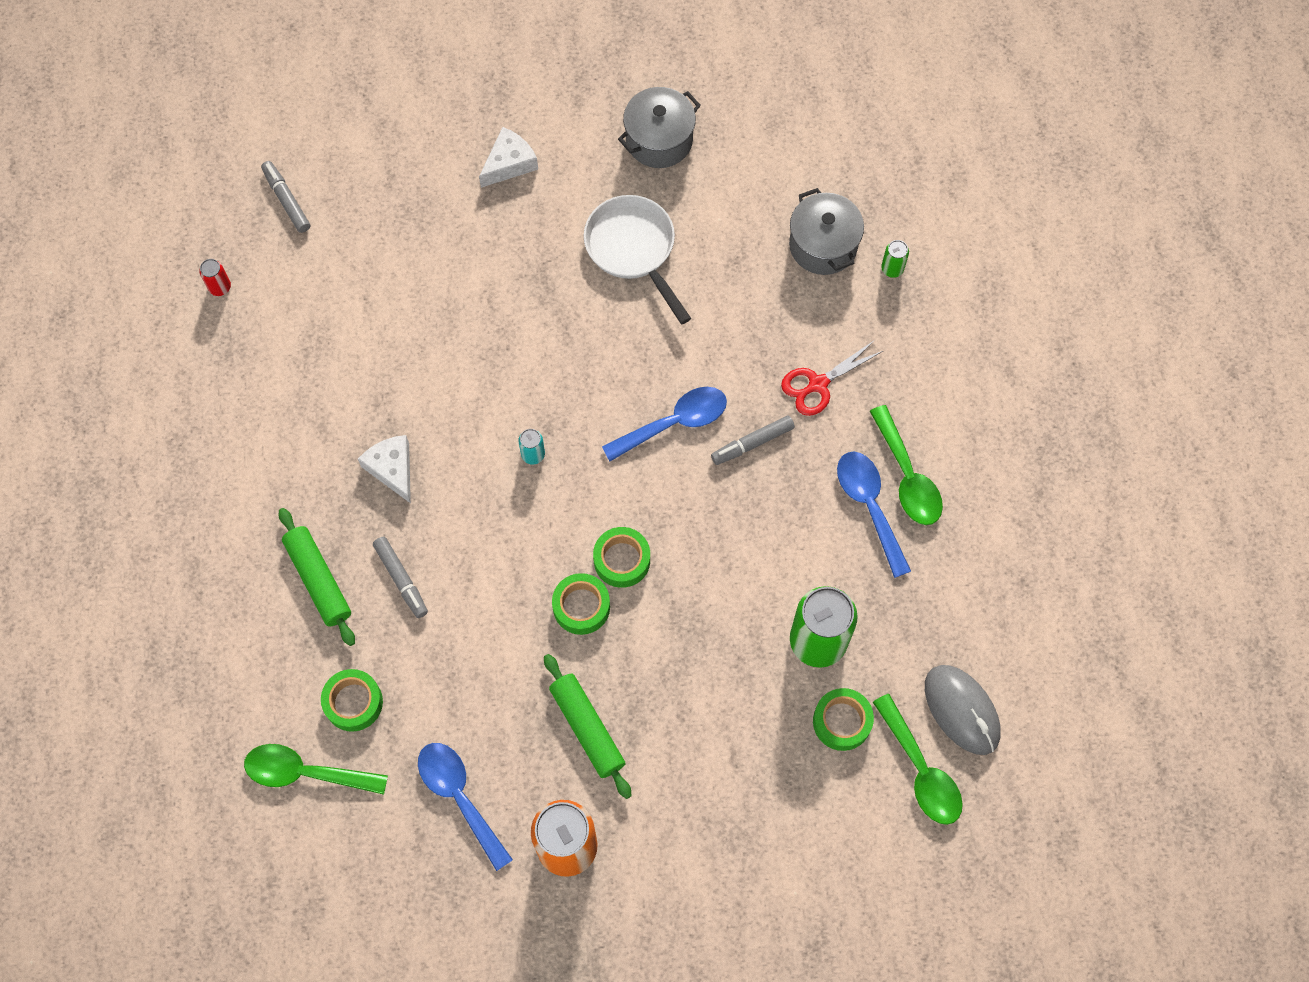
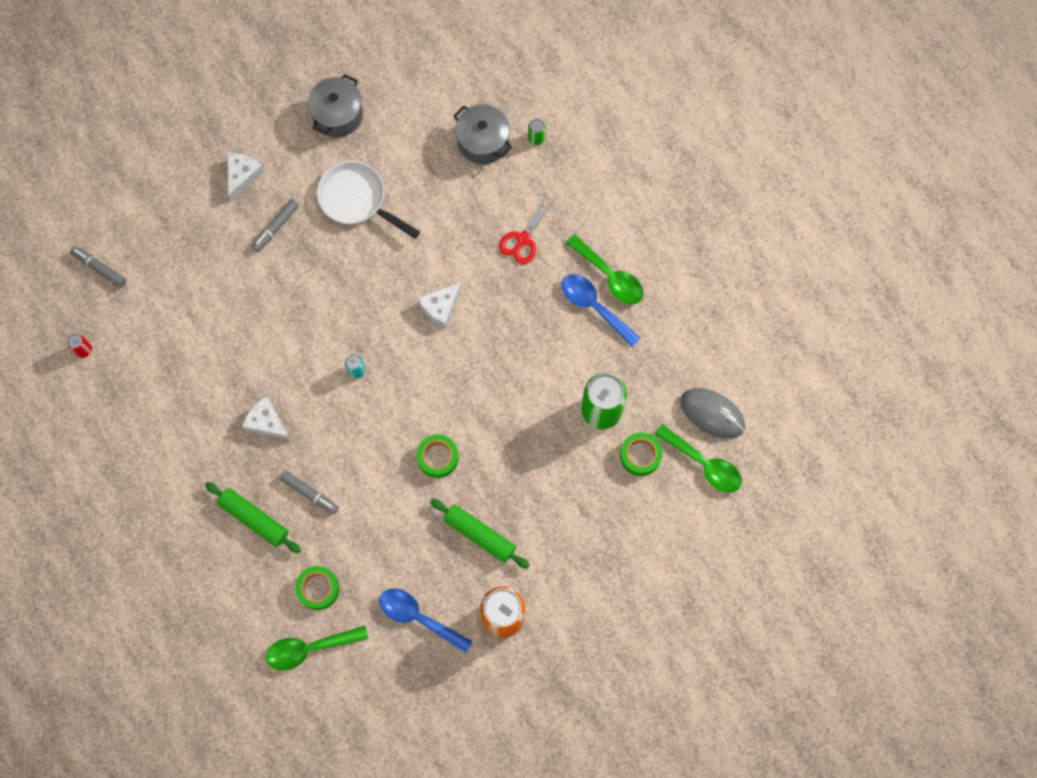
camera: 25 degrees left, 5 degrees up
green tape [593,527,650,588] -> none
blue spoon [602,387,727,461] -> white cheese [418,282,462,328]
grey marker [711,415,795,465] -> grey marker moved to [252,199,299,252]

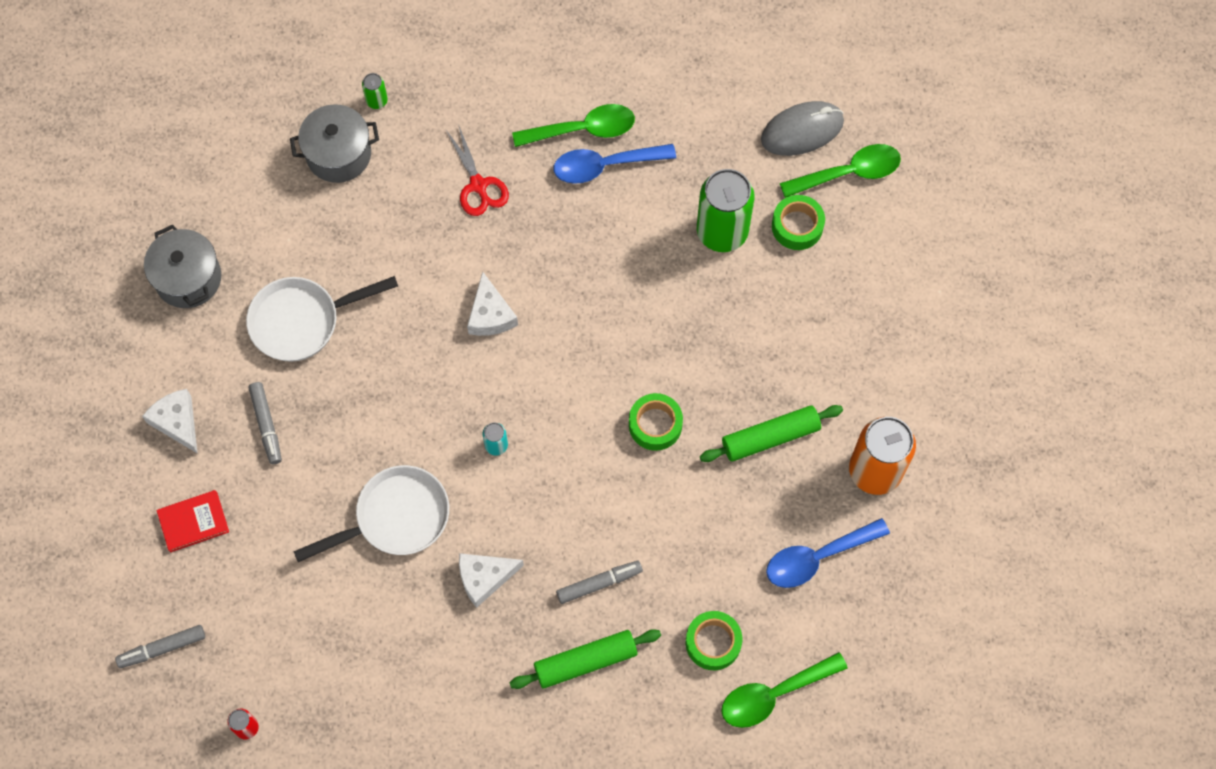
camera: 55 degrees left, 5 degrees down
green spoon [266,626,368,670] -> green spoon turned 45 degrees clockwise [721,652,848,728]
none -> red book [157,490,229,552]
none -> white pan [293,465,449,562]

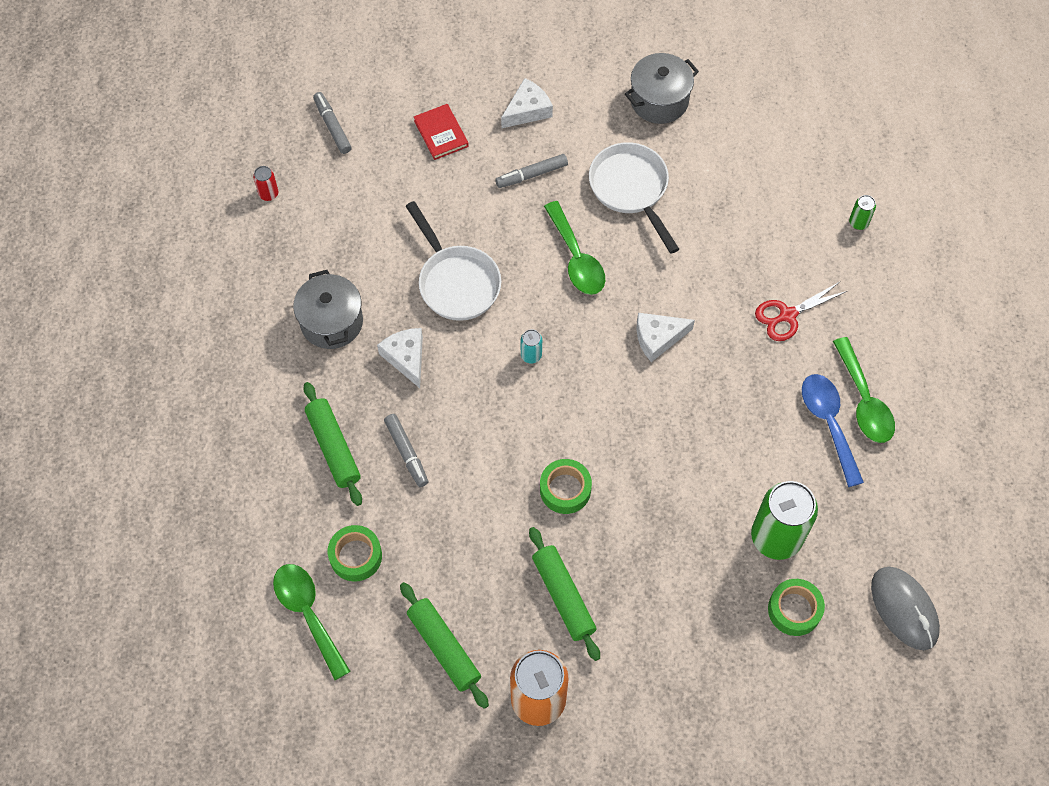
camera: 85 degrees right, 5 degrees down
grey pot [290,104,379,183] -> grey pot moved to [293,270,363,349]
blue spoon [766,518,890,588] -> green rolling pin [400,582,489,709]
green spoon [780,144,901,198] -> green spoon moved to [544,201,605,295]

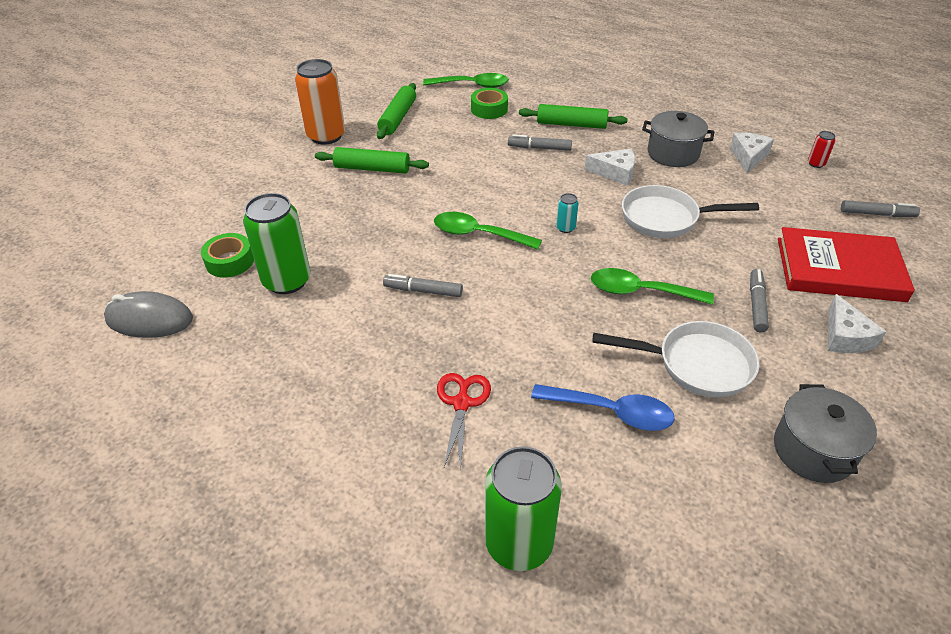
camera: 125 degrees right, 20 degrees down
green rolling pin [400,582,489,709] -> green rolling pin turned 75 degrees counterclockwise [377,83,416,139]
red book [414,104,469,160] -> red book [778,227,915,302], size x2.03
green tape [540,459,592,514] -> none
white cheese [636,313,695,362] -> white cheese moved to [730,133,774,173]
blue spoon [802,374,864,487] -> blue spoon moved to [531,384,675,431]
green spoon [833,337,895,443] -> green spoon moved to [434,212,542,250]
green can [849,195,876,230] -> green can [485,446,562,571], size x2.34
none -> grey marker [383,274,463,297]

